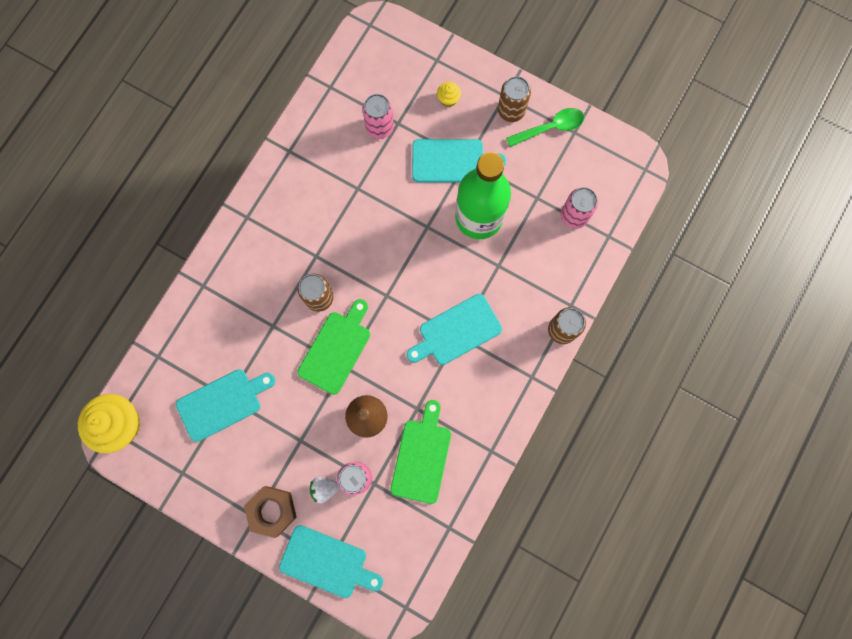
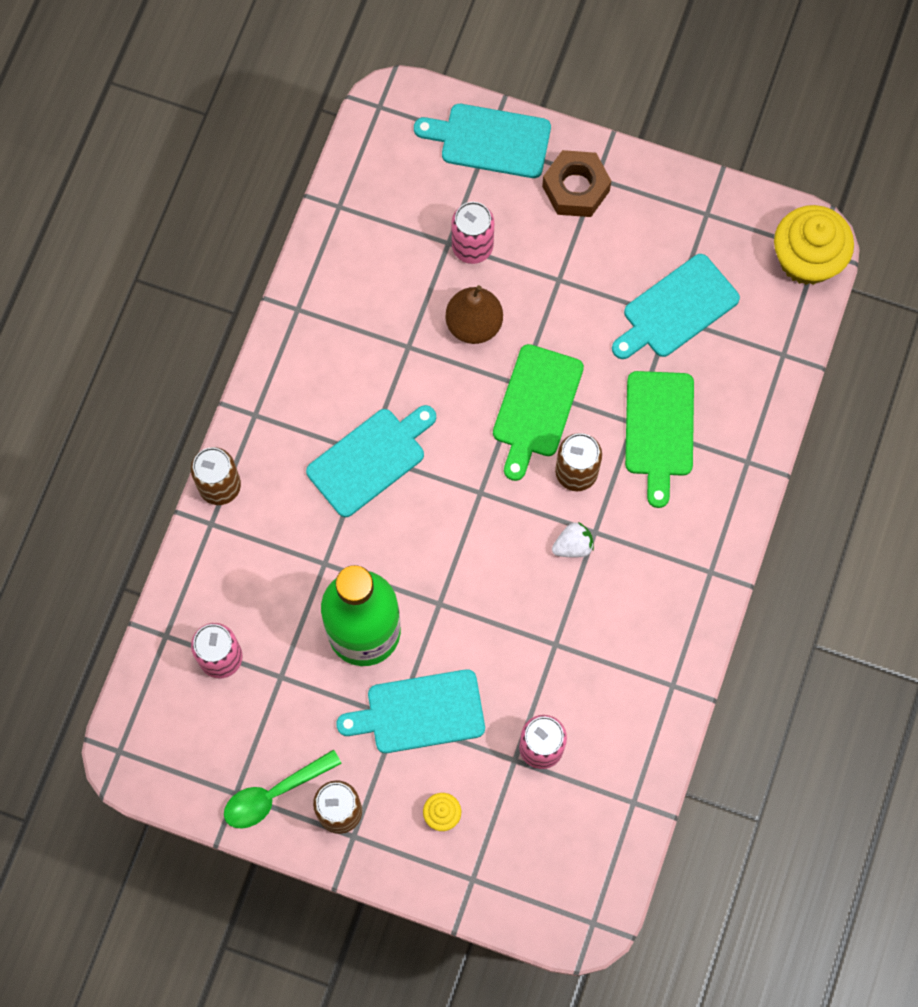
camera: 170 degrees right, 5 degrees down
white strawberry [310,477,340,503] -> white strawberry moved to [552,522,594,557]
green cutting board [391,400,451,504] -> green cutting board moved to [625,371,694,508]

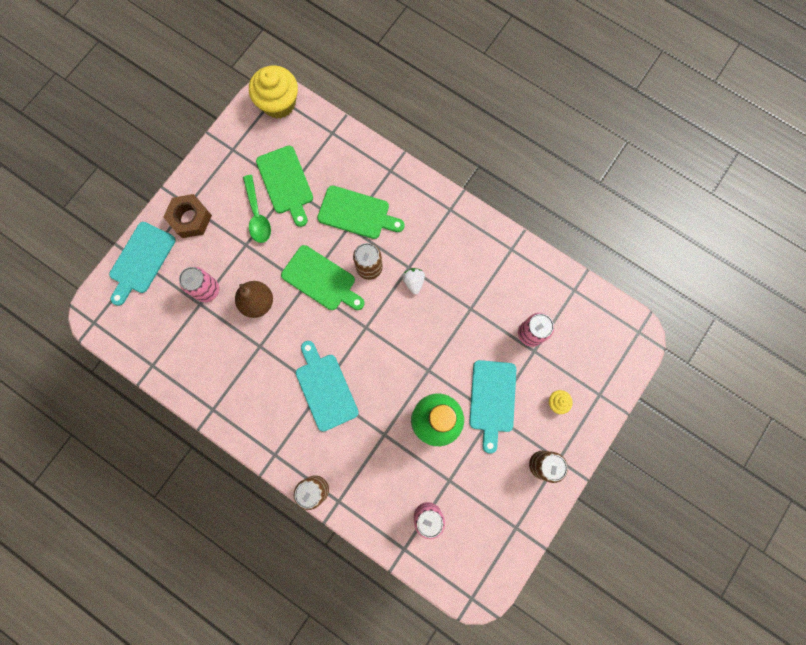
camera: 75 degrees left, 5 degrees up
green spoon [224,749,342,829] -> green spoon moved to [243,175,271,243]
turquoise cutting board [612,254,740,359] -> green cutting board [256,146,313,227]

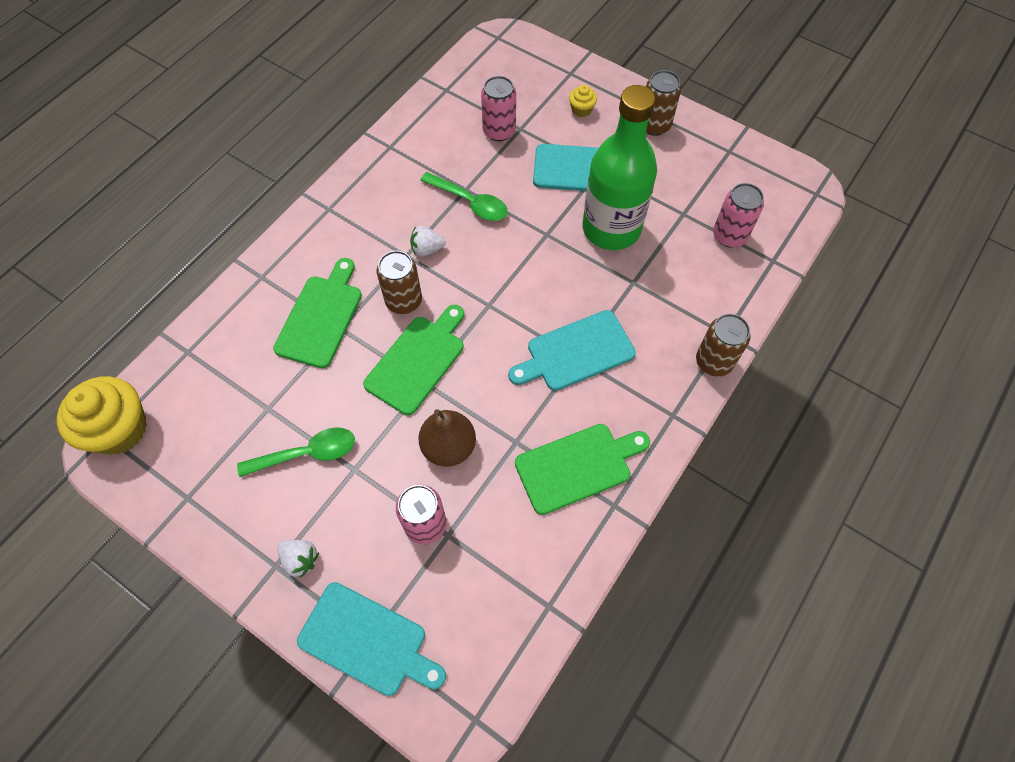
camera: 90 degrees left, 15 degrees down
brown nut [164,194,212,238] -> white strawberry [277,540,319,578]
green cutting board [256,146,313,227] -> green cutting board moved to [515,424,650,515]
none -> green spoon [420,172,507,221]

